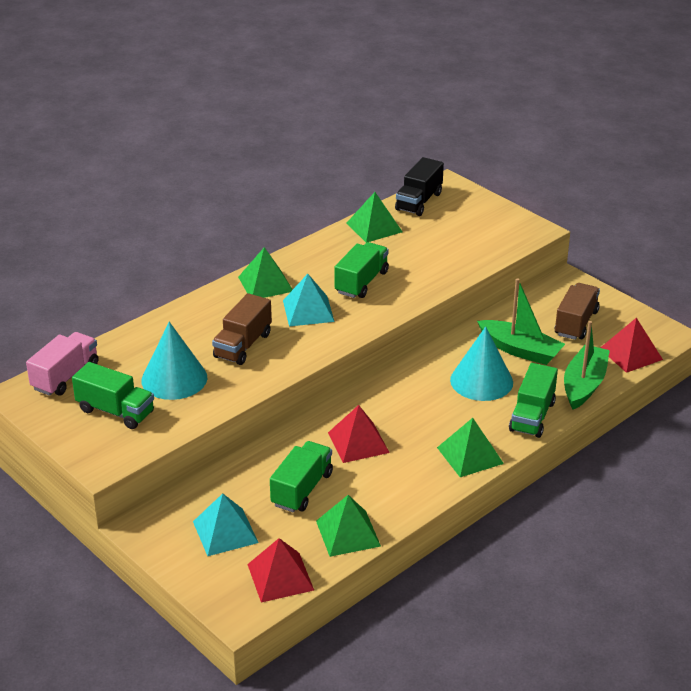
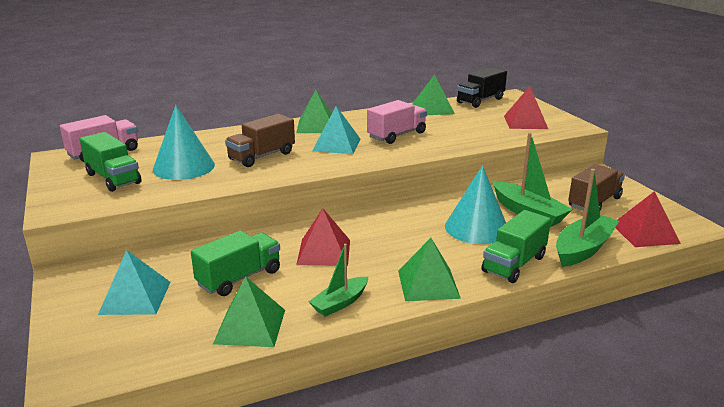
camera: 20 degrees right, 10 degrees down
red pyramid [247,538,314,603] -> red pyramid moved to [504,86,548,129]
green truck [335,242,389,298] -> pink truck [367,100,427,144]
none -> green boat [309,244,368,317]

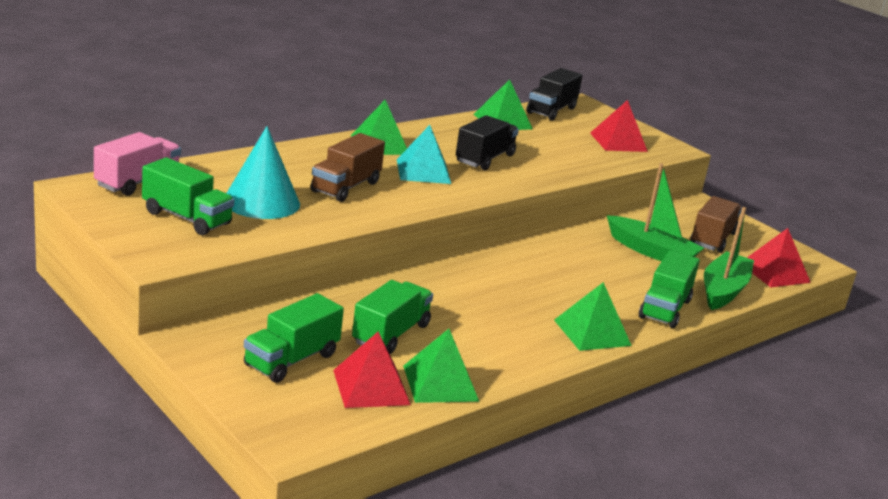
camera: 20 degrees left, 0 degrees up
turquoise pyramid [98,250,171,315] -> green truck [244,293,344,383]
red pyramid [296,208,350,266] -> red pyramid moved to [333,332,411,408]
green boat [309,244,368,317] -> none
pink truck [367,100,427,144] -> black truck [456,115,519,170]
turquoise cone [445,165,506,244] -> none

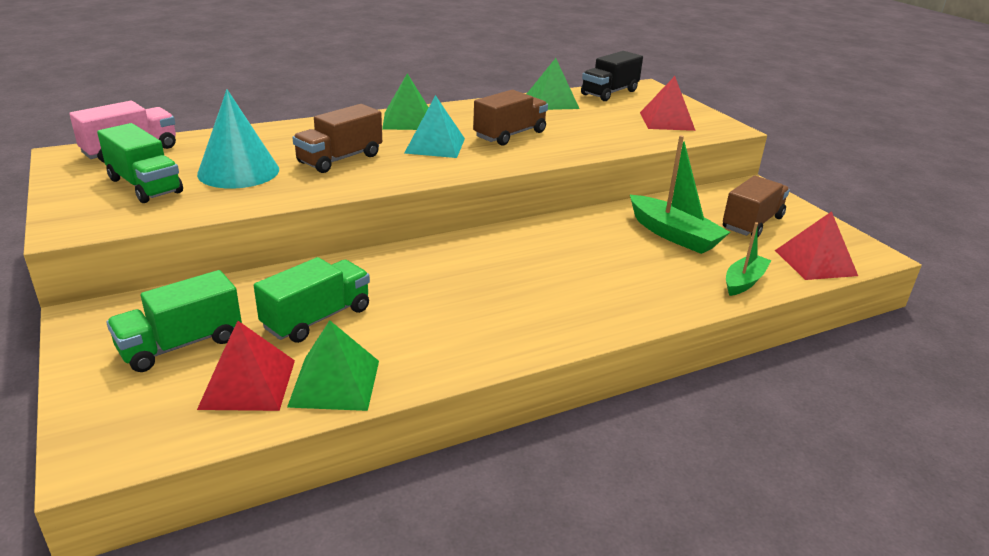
camera: 15 degrees right, 5 degrees up
black truck [456,115,519,170] -> brown truck [473,90,548,146]
green pyramid [554,282,632,351] -> none
green truck [639,250,700,328] -> none
green boat [704,207,754,310] -> green boat [726,222,771,296], size x0.63

